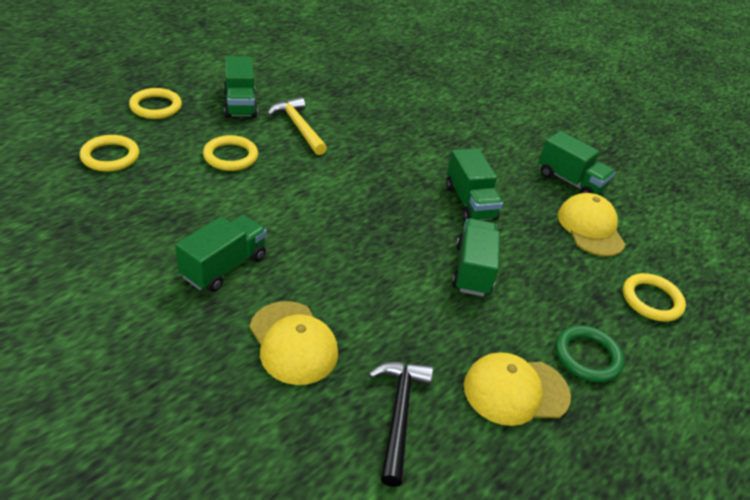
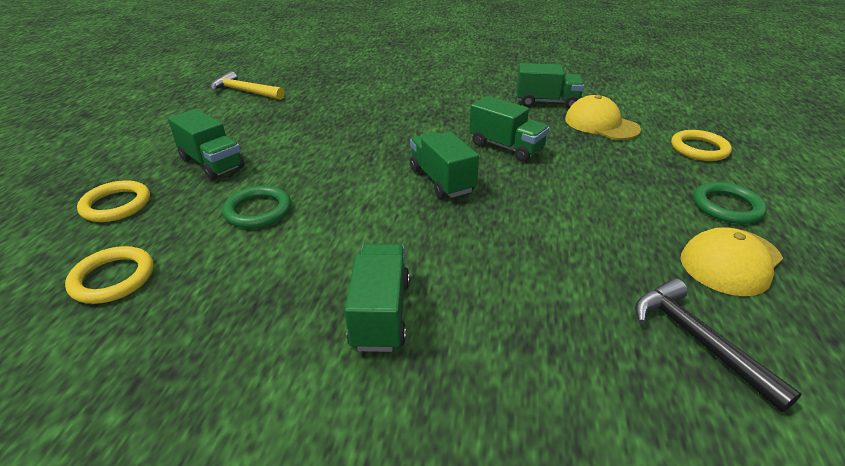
camera: 30 degrees left, 5 degrees down
yellow ring [203,135,258,171] -> green ring [222,186,291,228]
yellow cap [250,301,338,385] -> none
yellow hammer [268,97,327,155] -> yellow hammer moved to [211,71,284,100]
green truck [452,218,500,296] -> green truck moved to [410,131,479,199]

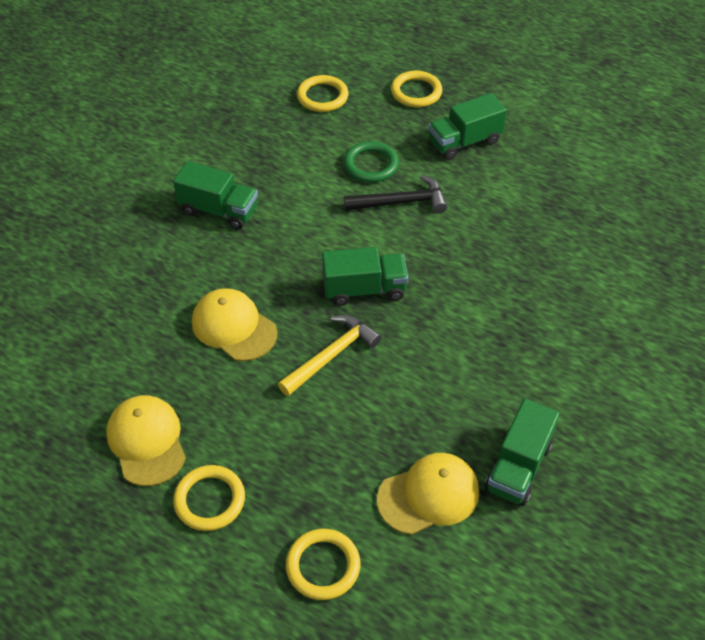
camera: 110 degrees right, 15 degrees up
yellow hammer [211,71,284,100] -> yellow hammer moved to [278,315,382,396]
green truck [469,96,549,162] -> none
black hammer [635,278,802,412] -> black hammer moved to [344,175,447,213]
green ring [693,182,767,224] -> yellow ring [173,465,245,531]
none -> yellow cap [192,288,277,361]

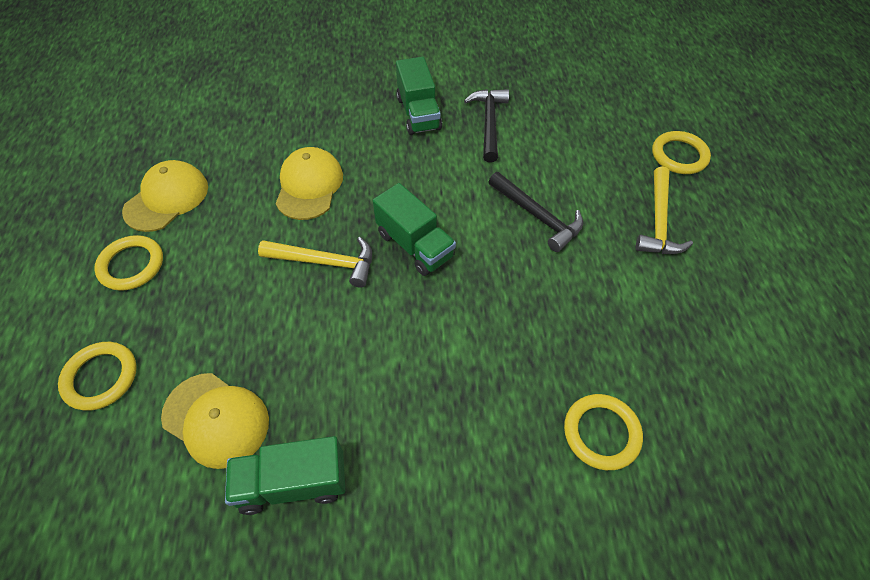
camera: 55 degrees right, 5 degrees up
yellow ring [297,75,349,112] -> yellow ring moved to [564,394,643,470]
green ring [344,141,399,183] -> none
green truck [428,93,507,160] -> yellow hammer [636,166,693,254]
none -> black hammer [464,89,509,162]

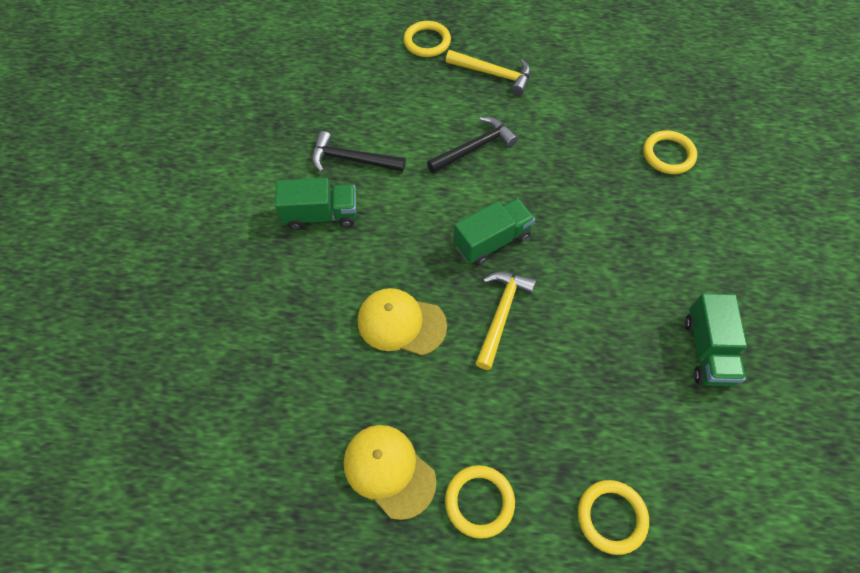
camera: 80 degrees left, 5 degrees up
yellow cap [161,373,269,469] -> none

